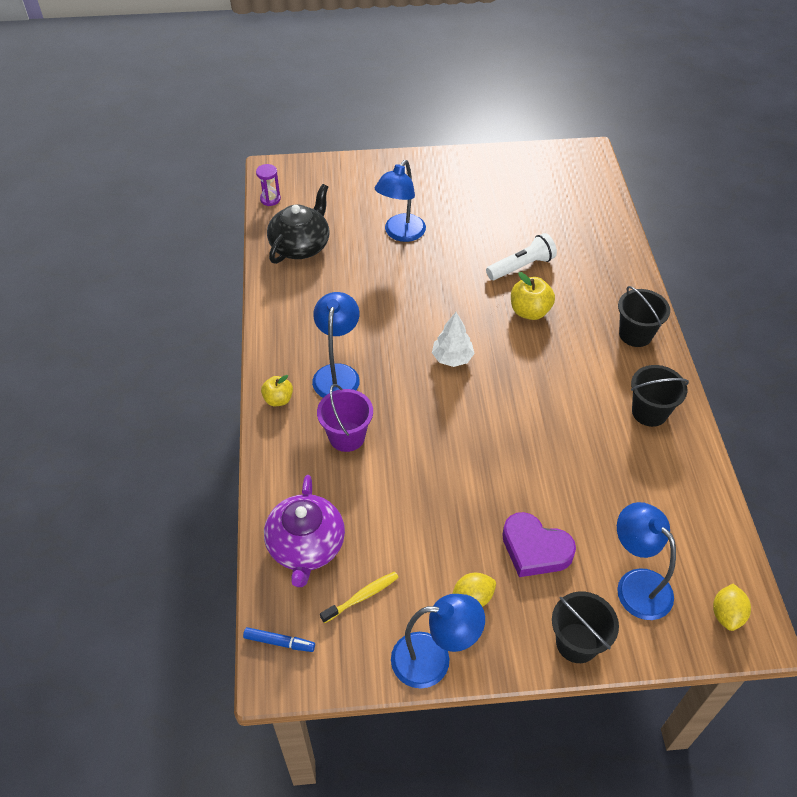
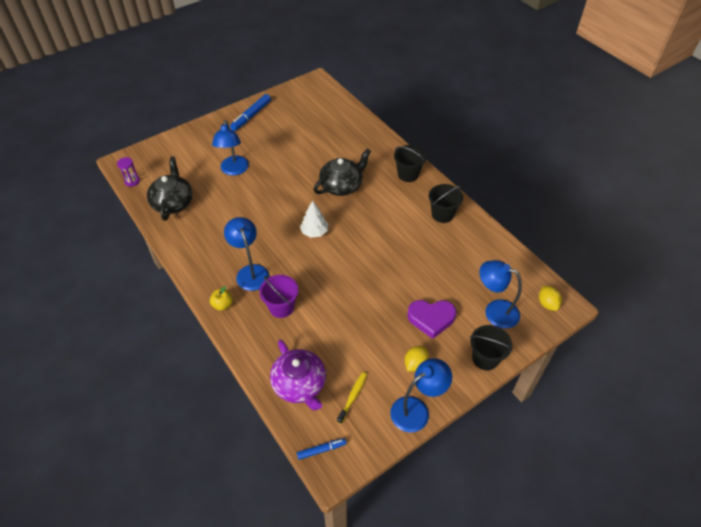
camera: 30 degrees left, 0 degrees up
white flashlight [486,233,557,280] -> none
yellow apple [511,272,555,320] -> black teapot [314,148,371,196]
none -> blue marker [230,94,271,131]

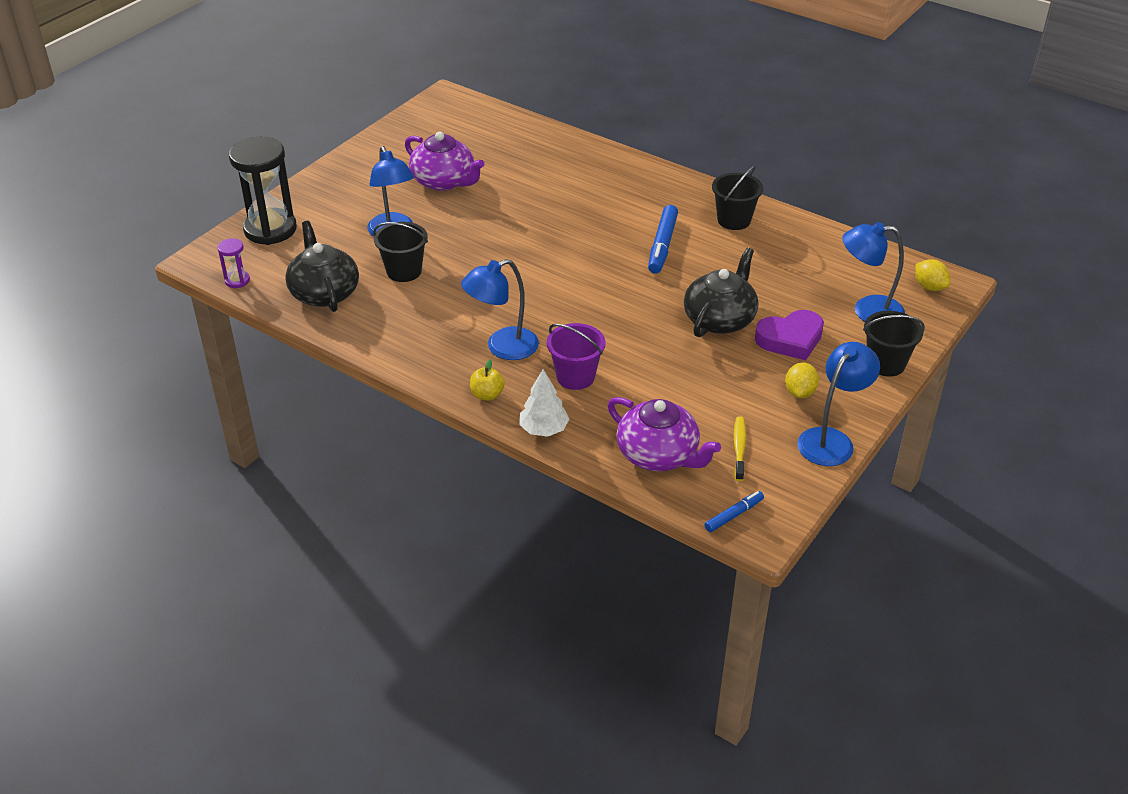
camera: 20 degrees left, 10 degrees down
blue lamp [224,217,269,291] -> blue lamp turned 75 degrees counterclockwise [461,259,539,360]
blue marker [230,94,271,131] -> blue marker moved to [648,205,678,274]
white tree [300,200,328,238] -> white tree moved to [519,369,569,437]
black teapot [314,148,371,196] -> black teapot moved to [684,248,758,337]
black bucket [394,145,426,182] -> black bucket moved to [373,222,428,282]
none -> black hourglass [229,137,297,245]
none -> purple teapot [405,132,485,191]

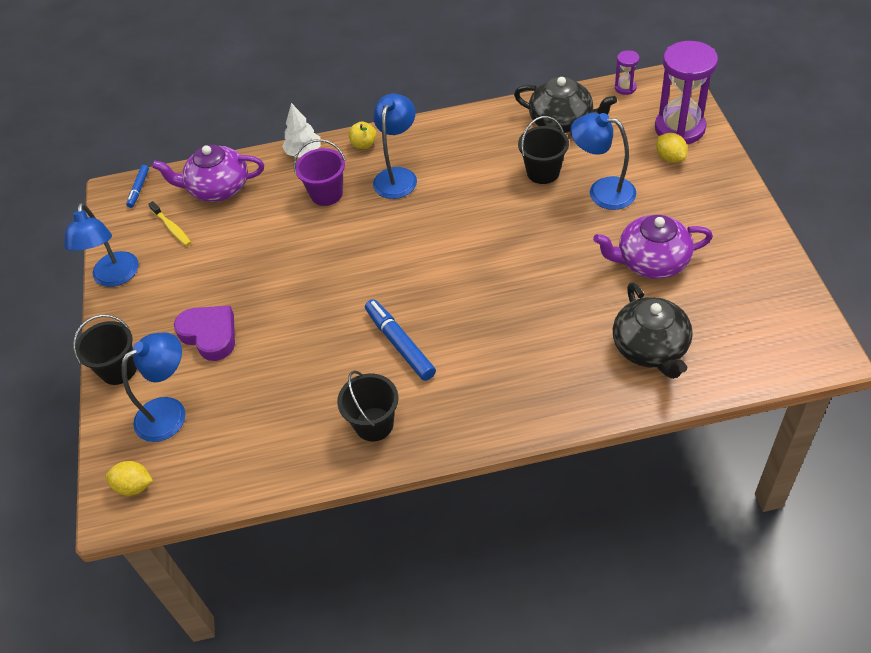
camera: 140 degrees right, 10 degrees up
black hourglass [229,137,297,245] -> purple hourglass [655,41,718,144]
black teapot [684,248,758,337] -> black teapot moved to [613,282,693,379]
purple heart [755,310,824,360] -> purple heart turned 105 degrees clockwise [174,306,235,361]
yellow lemon [785,362,819,398] -> yellow lemon moved to [656,133,688,163]

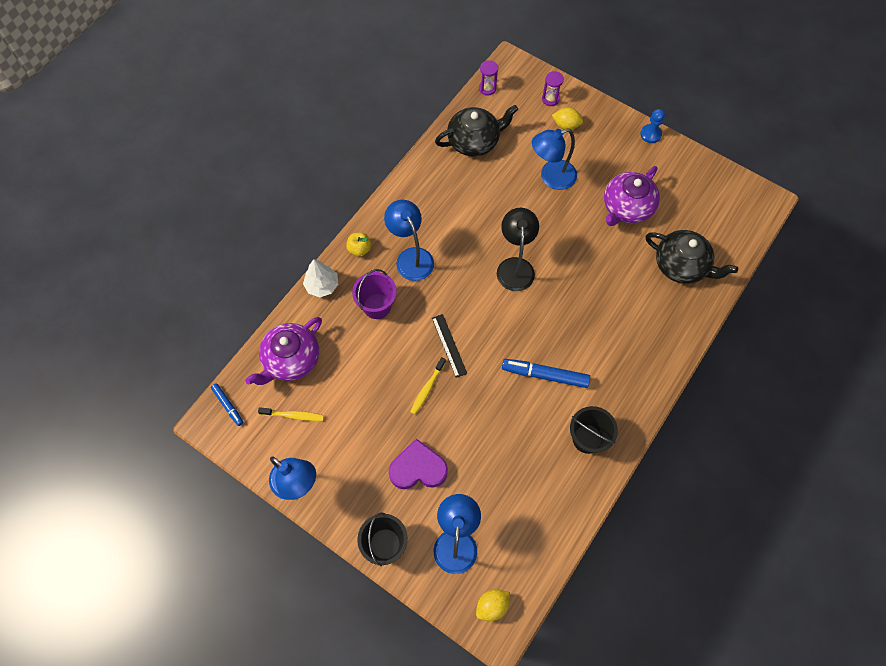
camera: 50 degrees left, 15 degrees up
black bucket [518,116,569,184] -> none
purple hourglass [655,41,718,144] -> purple hourglass [542,71,564,106], size x0.45
none -> yellow toothbrush [410,357,446,415]
none -> black ruler [432,314,467,378]
none -> black lamp [497,208,539,291]
none -> blue pawn [640,109,665,143]

